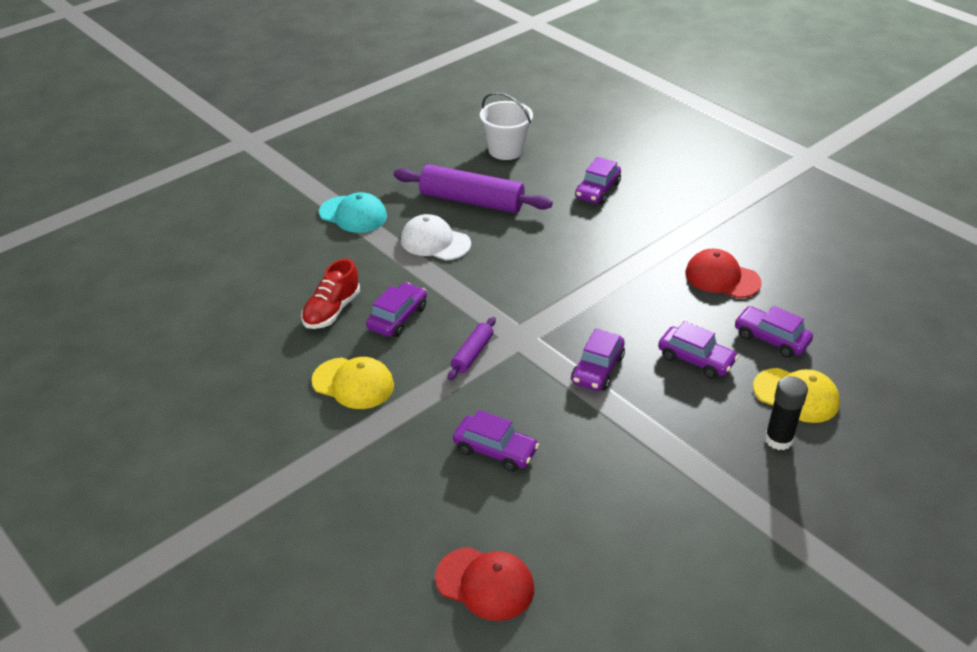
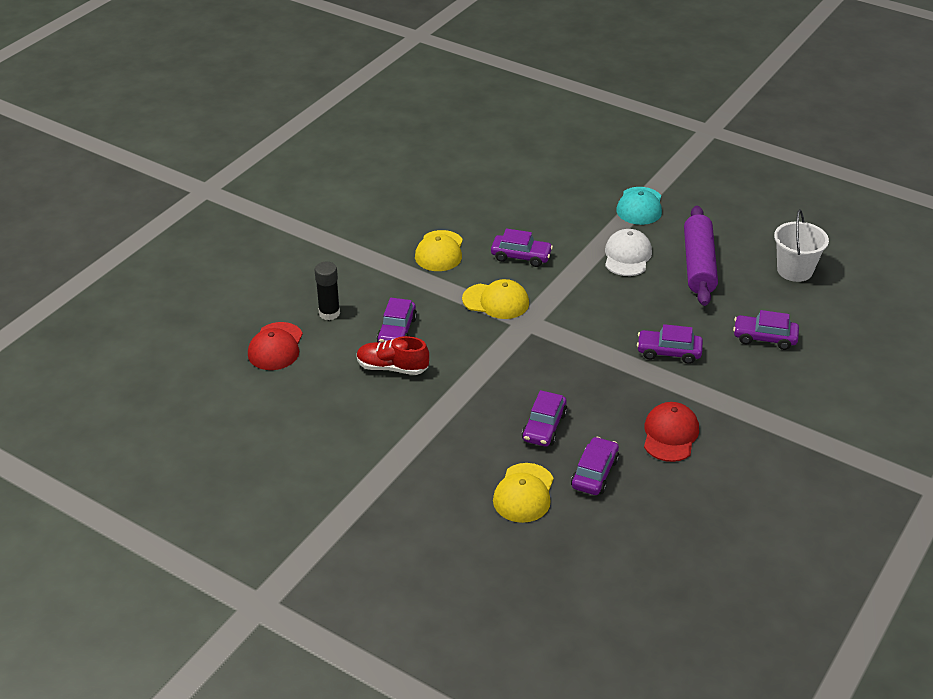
camera: 75 degrees right, 0 degrees up
red shoe [301,258,360,329] -> red shoe moved to [357,336,429,375]
purple rolling pin [448,317,496,380] -> yellow cap [462,279,529,319]
purple car [571,328,625,391] -> purple car moved to [637,324,703,364]
black glue stick [765,376,808,450] -> black glue stick moved to [315,262,340,320]

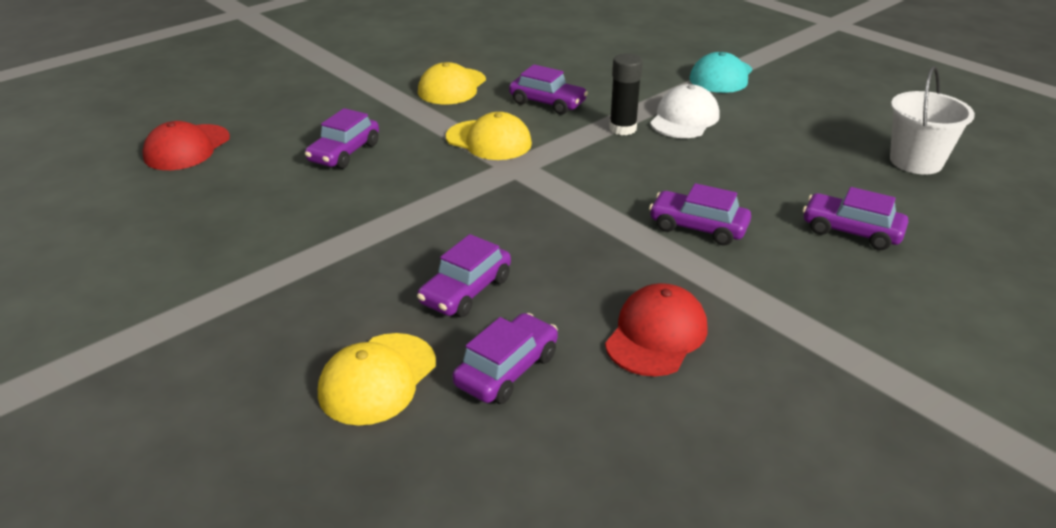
camera: 15 degrees right, 5 degrees down
black glue stick [315,262,340,320] -> black glue stick moved to [609,53,643,135]
red shoe [357,336,429,375] -> none
purple rolling pin [684,206,718,306] -> none

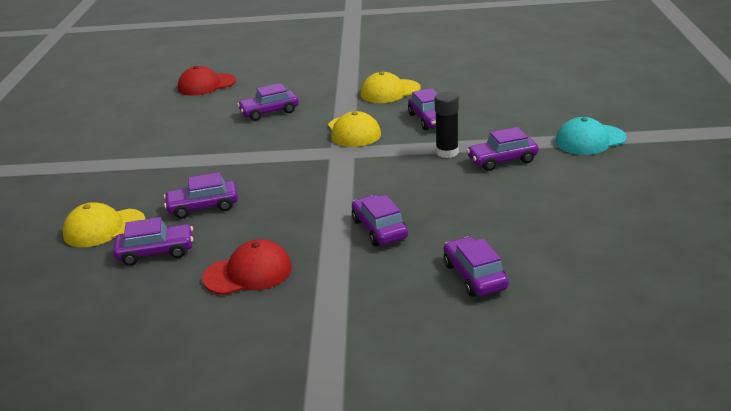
camera: 45 degrees right, 5 degrees down
white cap [650,84,720,138] -> purple car [466,127,539,171]
white bucket [890,66,975,174] -> none

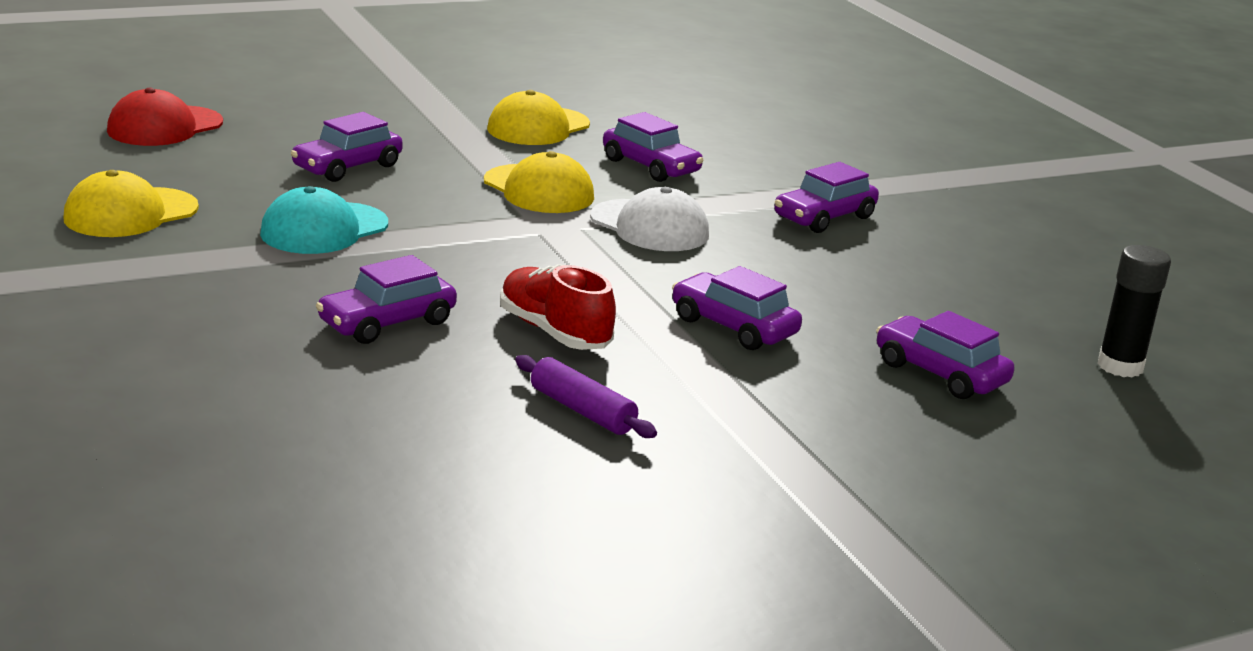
camera: 30 degrees left, 5 degrees down
yellow cap [62,202,146,247] -> yellow cap moved to [63,170,199,237]
purple car [113,217,193,266] -> none
red cap [202,239,292,295] -> purple rolling pin [515,355,657,438]
black glue stick [434,92,459,158] -> black glue stick moved to [1097,245,1171,377]
turquoise cap [555,117,627,155] -> turquoise cap moved to [260,186,388,254]
none -> red shoe [500,264,616,350]
none -> white cap [590,187,709,251]

